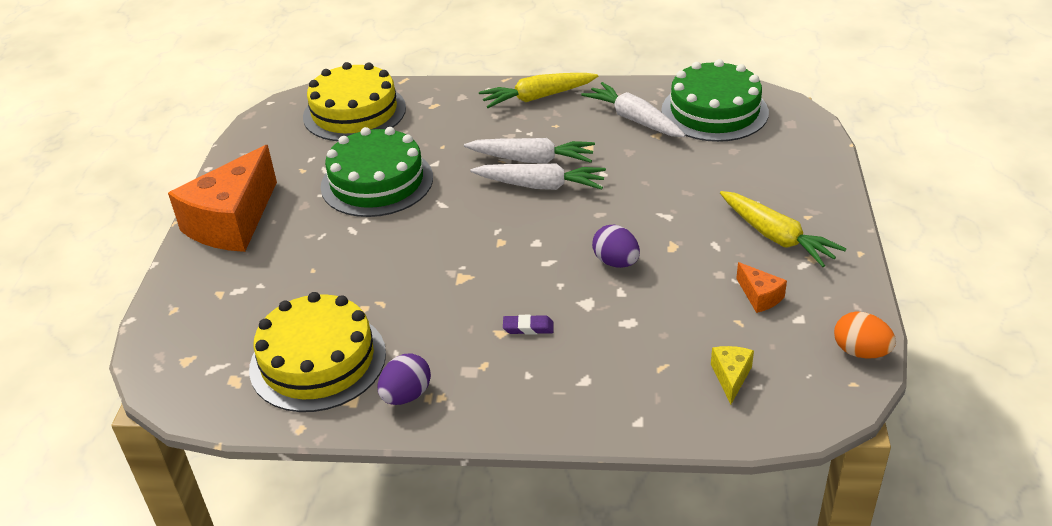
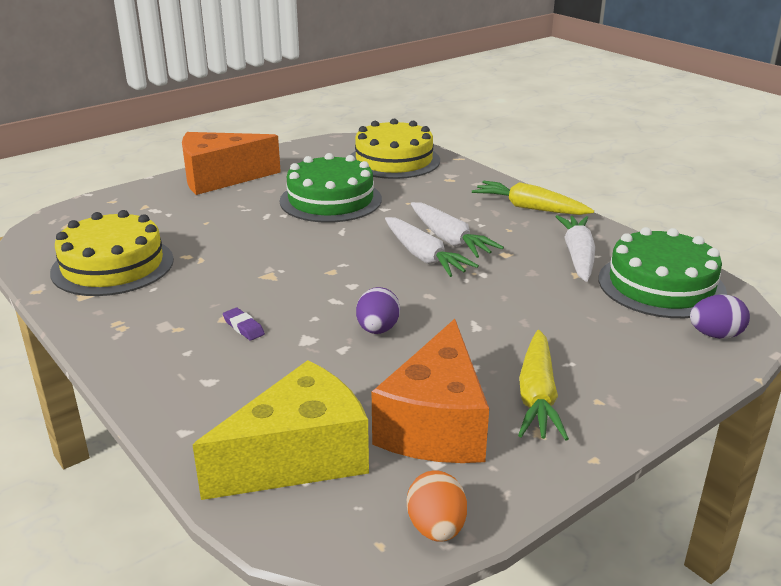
camera: 45 degrees right, 10 degrees down
purple egg [377,354,431,405] -> purple egg moved to [690,294,750,339]
yellow cheese [711,346,754,405] -> yellow cheese [193,360,369,500], size x2.40
orange cheese [736,262,787,313] -> orange cheese [372,319,489,463], size x2.40

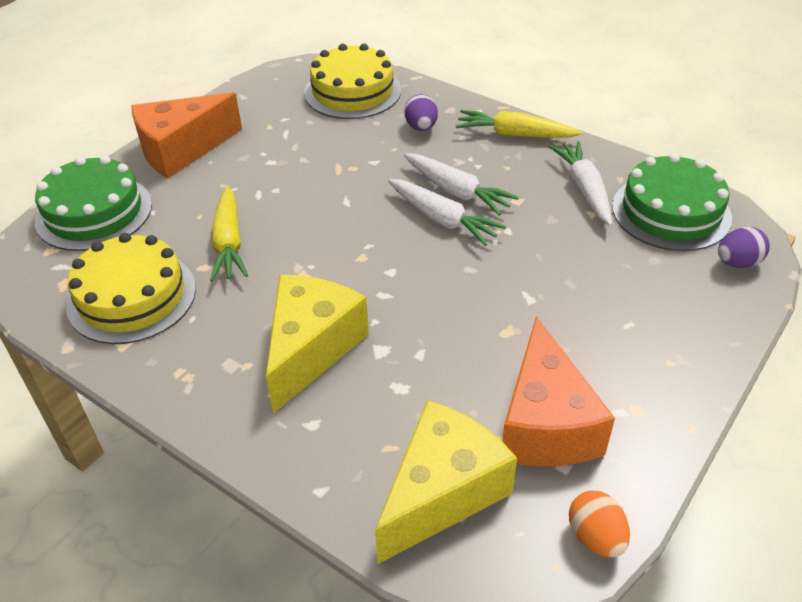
camera: 15 degrees left, 15 degrees up
purple eraser [223,308,265,341] -> yellow cheese [266,275,369,414]
green cake [280,153,382,223] -> green cake moved to [35,156,152,251]
purple egg [356,287,400,334] -> purple egg moved to [404,94,438,131]
yellow carrot [518,330,569,441] -> yellow carrot moved to [210,186,248,282]

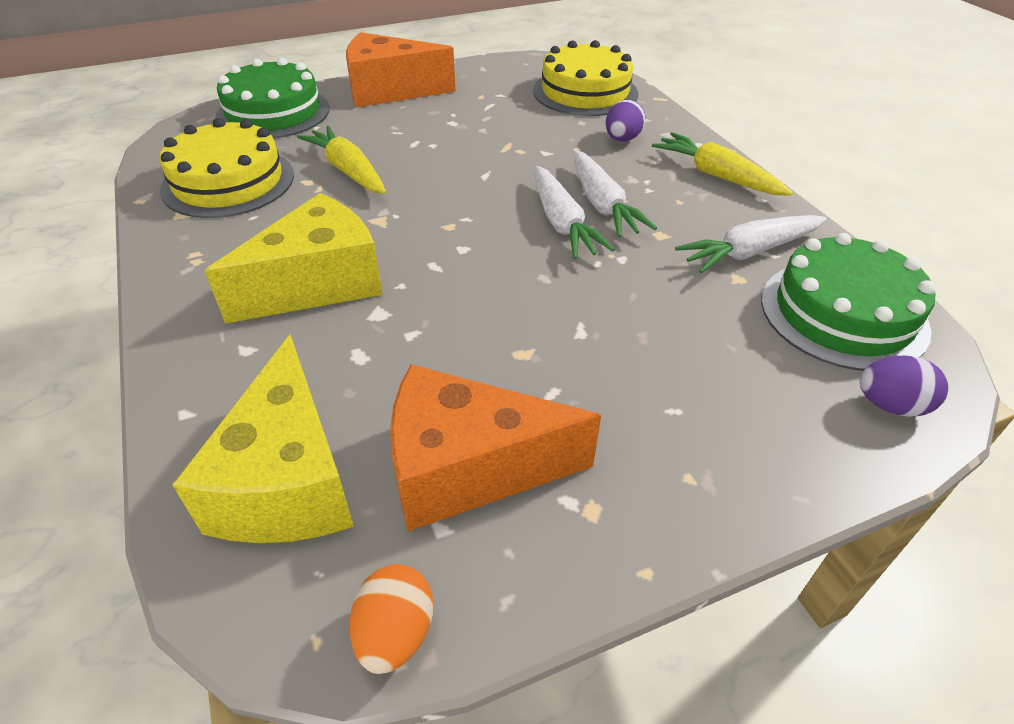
camera: 30 degrees right, 0 degrees up
yellow carrot [210,186,248,282] -> yellow carrot turned 120 degrees clockwise [297,126,386,194]
yellow cheese [375,400,517,564] -> yellow cheese turned 105 degrees clockwise [172,334,354,543]
orange cheese [502,316,615,467] -> orange cheese turned 60 degrees clockwise [390,364,601,531]
white carrot [549,141,612,226] -> white carrot turned 135 degrees counterclockwise [675,215,827,273]

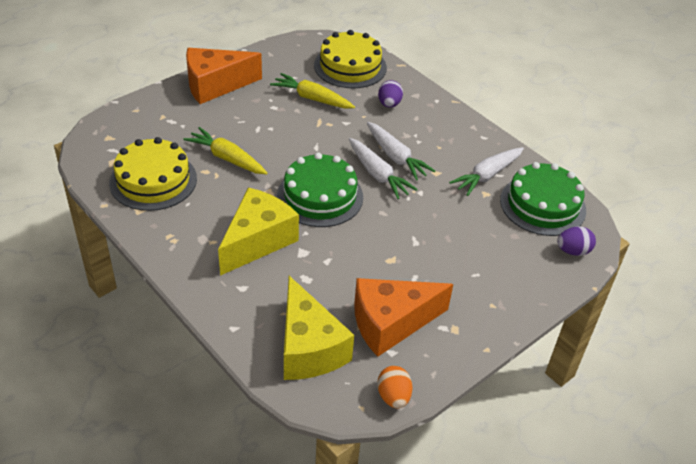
camera: 20 degrees left, 0 degrees up
green cake [215,58,330,139] -> green cake moved to [277,153,363,227]
yellow carrot [652,132,793,196] -> yellow carrot moved to [270,73,355,109]

